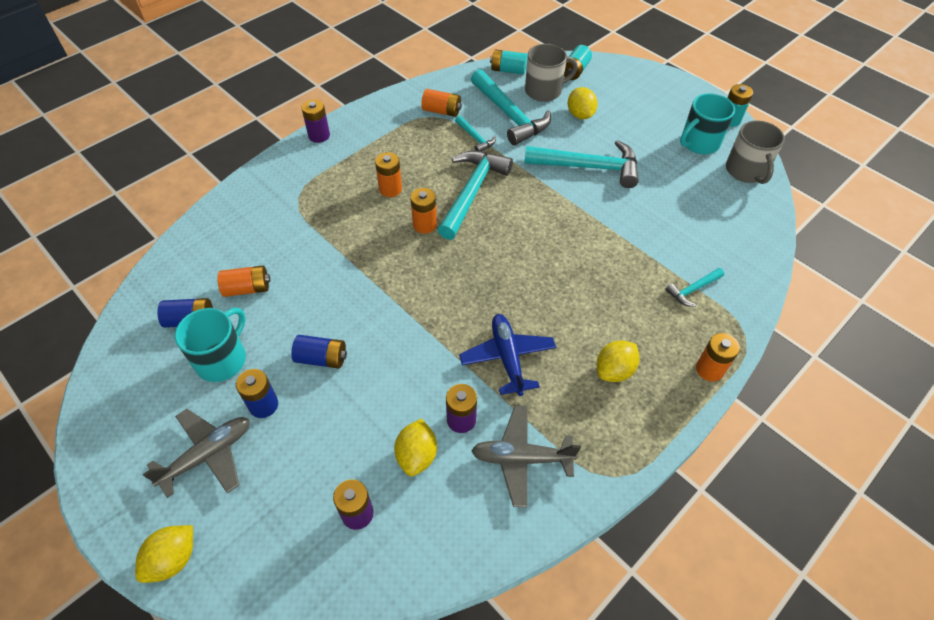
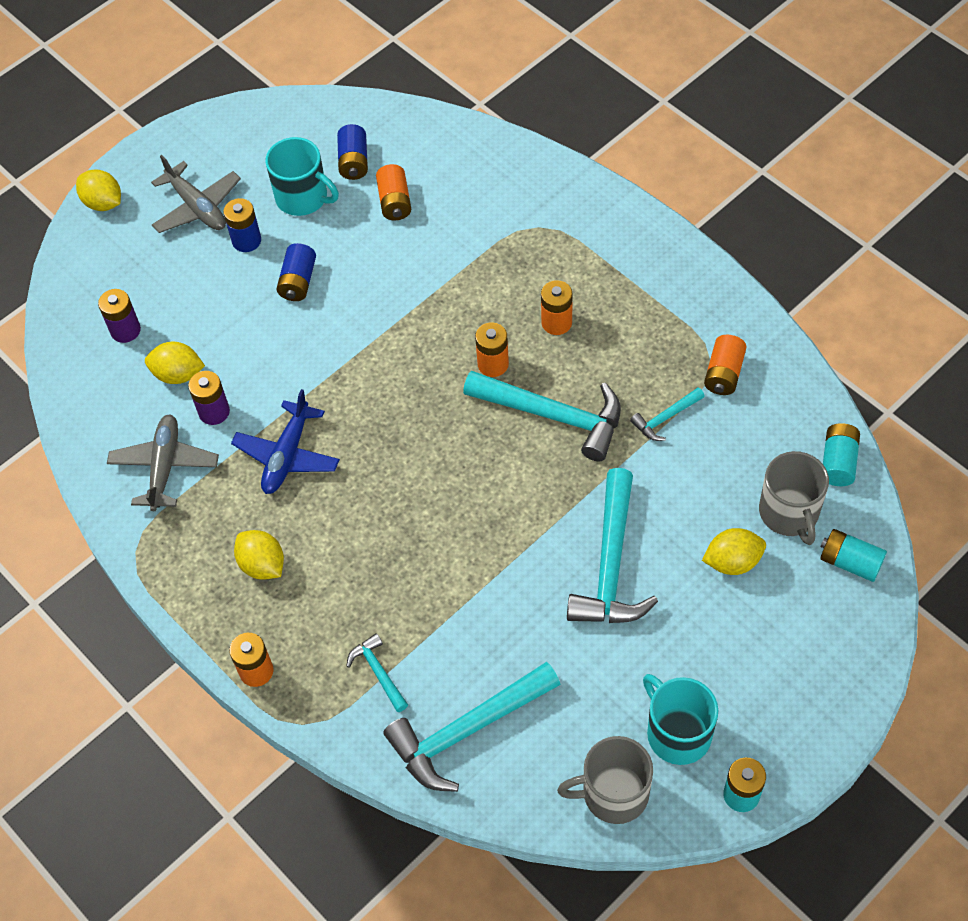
camera: 95 degrees right, 5 degrees up
purple battery [302,99,330,143] -> none
blue plane [459,314,556,396] -> blue plane turned 120 degrees clockwise [231,389,340,494]
turquoise hammer [471,69,551,145] -> turquoise hammer moved to [383,662,560,792]

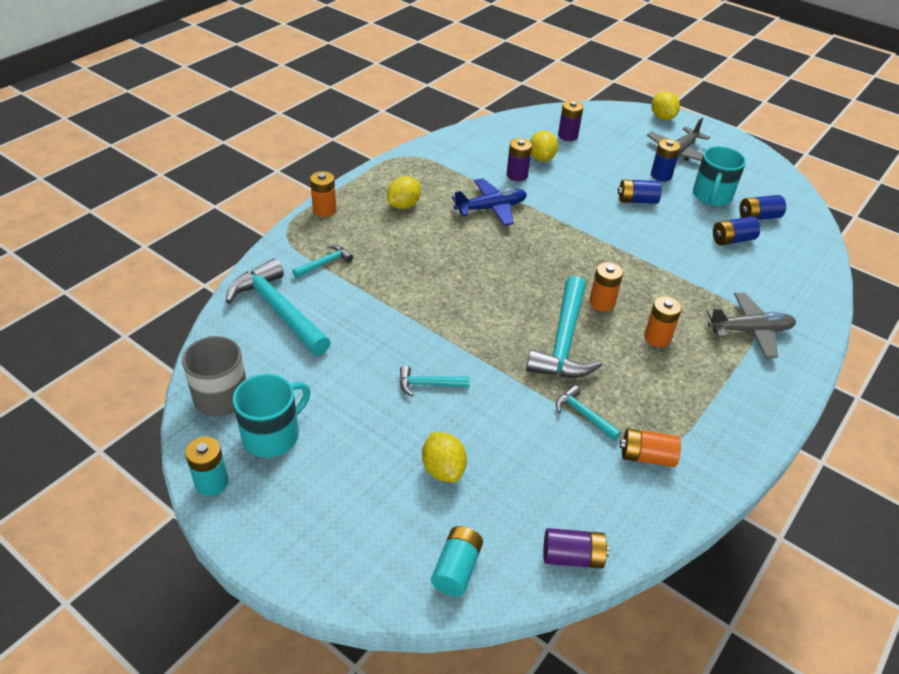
camera: 75 degrees right, 15 degrees down
yellow lemon [76,170,121,211] -> yellow lemon turned 45 degrees counterclockwise [651,91,680,120]
grey plane [107,415,219,511] -> grey plane moved to [707,293,796,358]
blue plane [231,389,340,494] -> blue plane turned 150 degrees clockwise [452,178,527,226]
orange battery [376,164,411,220] -> blue battery [713,216,760,245]
turquoise hammer [567,468,658,623] -> turquoise hammer [400,366,470,397], size x0.48
grey mug [759,451,829,545] -> none
turquoise battery [823,423,860,486] -> purple battery [543,528,609,568]

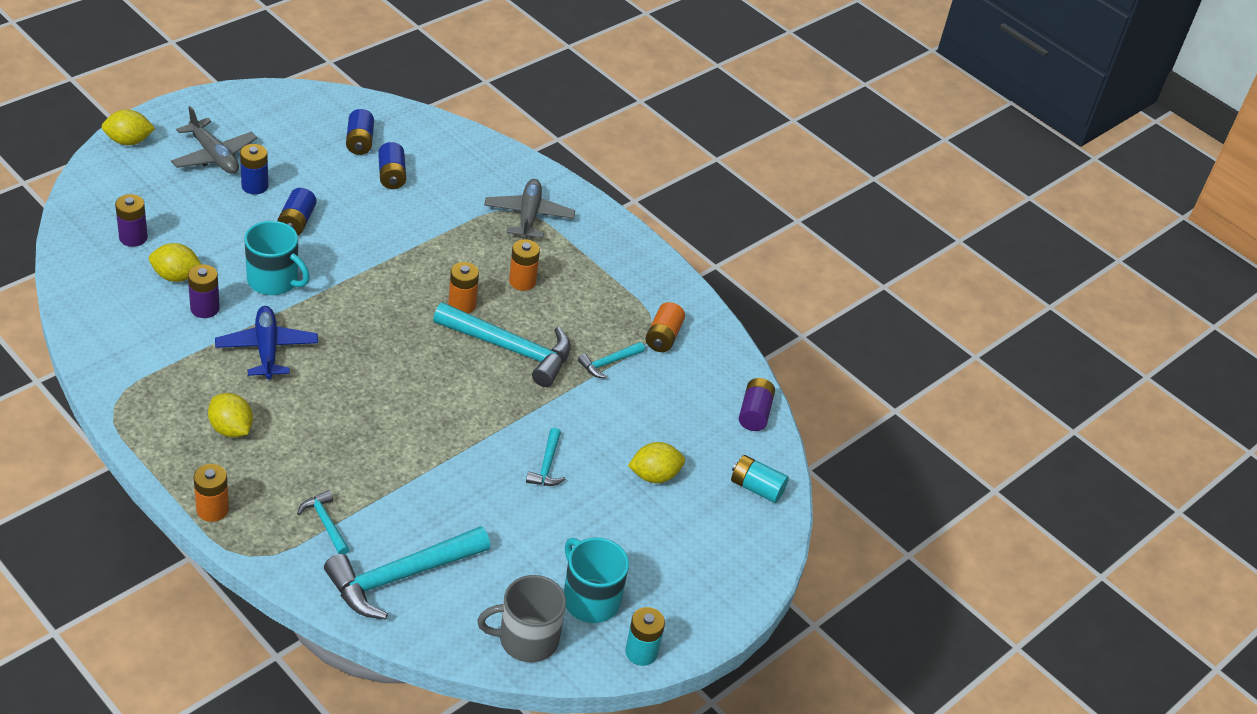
camera: 85 degrees left, 0 degrees up
turquoise mug [693,146,746,206] -> turquoise mug moved to [244,221,310,295]

